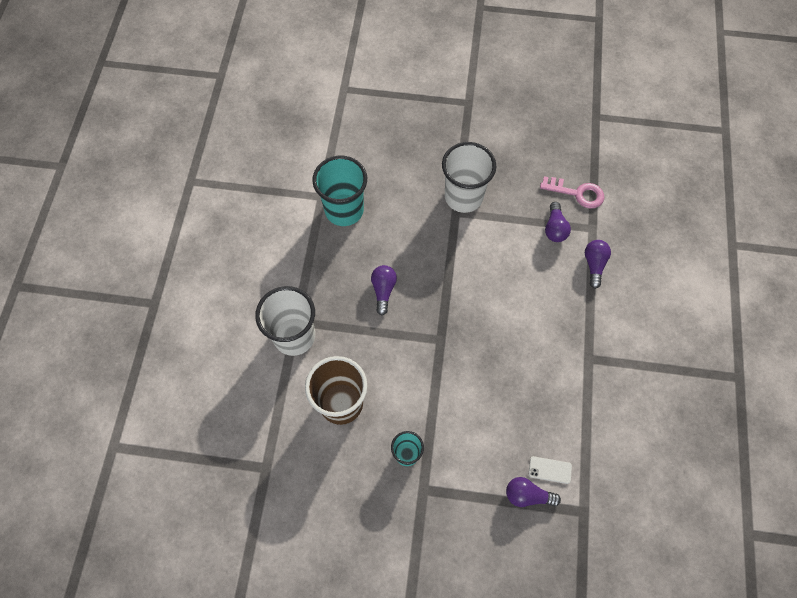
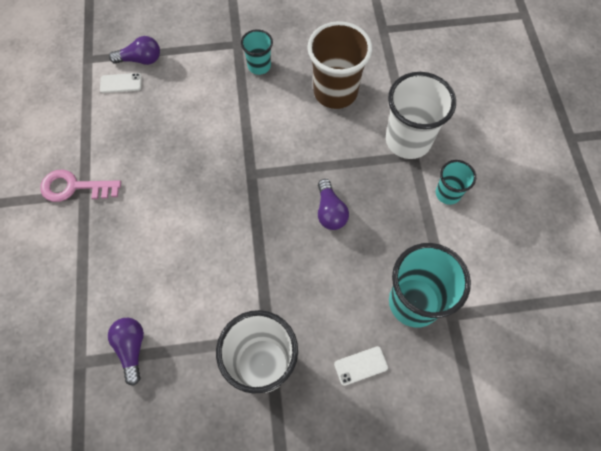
camera: 165 degrees right, 0 degrees up
pink key [540,176,604,209] -> pink key moved to [40,170,121,202]
purple light bulb [585,240,611,289] -> none
none -> white phone [334,346,388,386]
none -> turquoise cup [436,160,476,205]

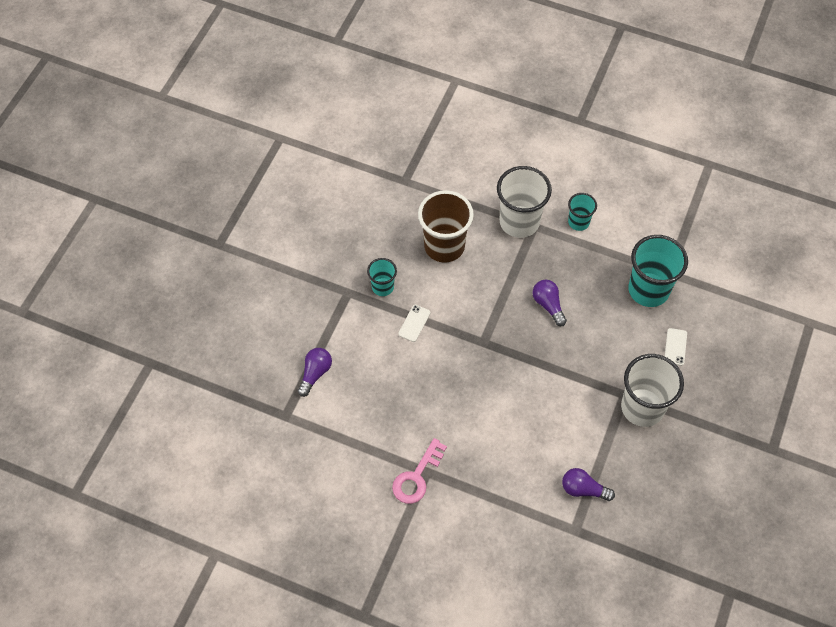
camera: 60 degrees left, 5 degrees down
white phone [100,73,142,93] -> white phone moved to [398,305,431,342]
purple light bulb [318,179,349,230] -> purple light bulb turned 135 degrees counterclockwise [533,280,567,326]

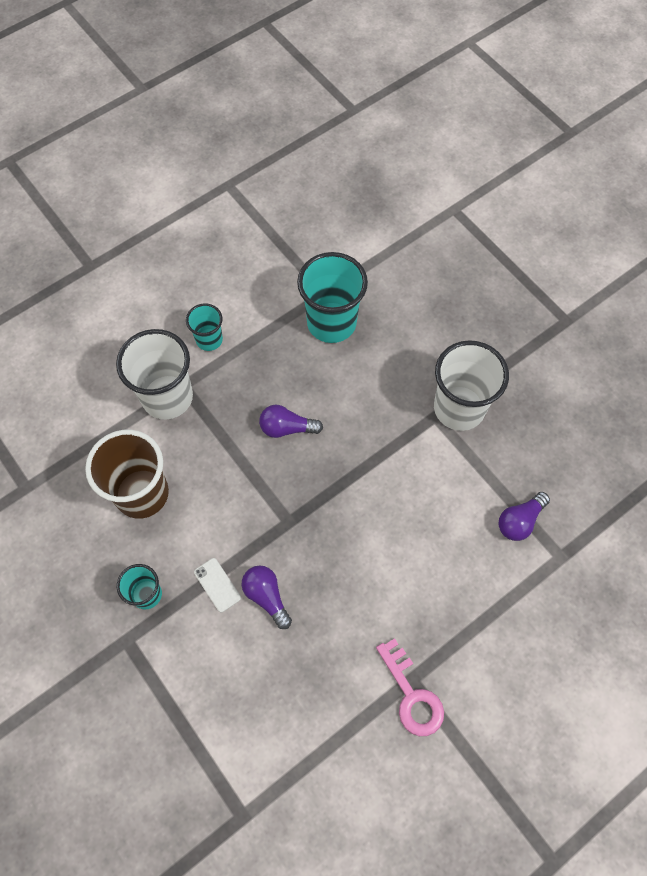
camera: 60 degrees left, 5 degrees up
purple light bulb [298,348,332,397] -> purple light bulb moved to [242,565,292,629]
white phone [665,328,687,366] -> none

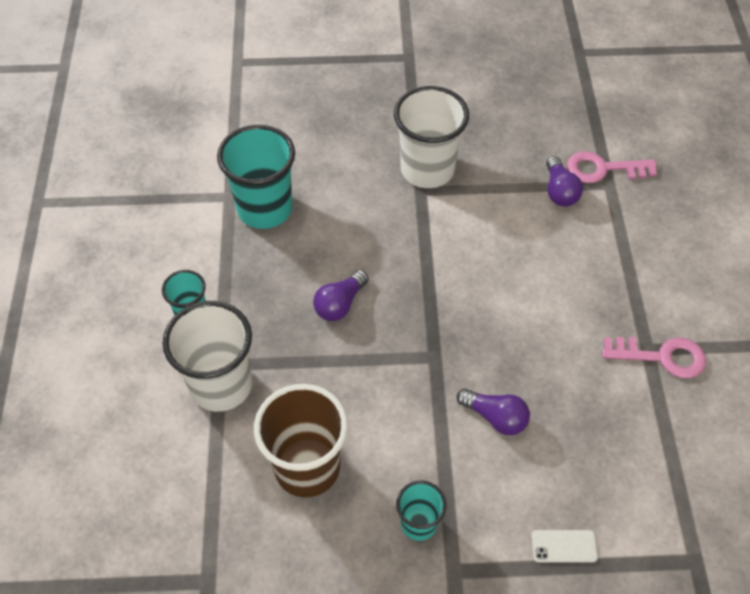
camera: 55 degrees left, 10 degrees down
white phone [194,558,241,612] -> white phone moved to [531,530,598,563]
purple light bulb [242,565,292,629] -> purple light bulb turned 150 degrees counterclockwise [457,389,530,435]
none -> pink key [567,151,657,183]

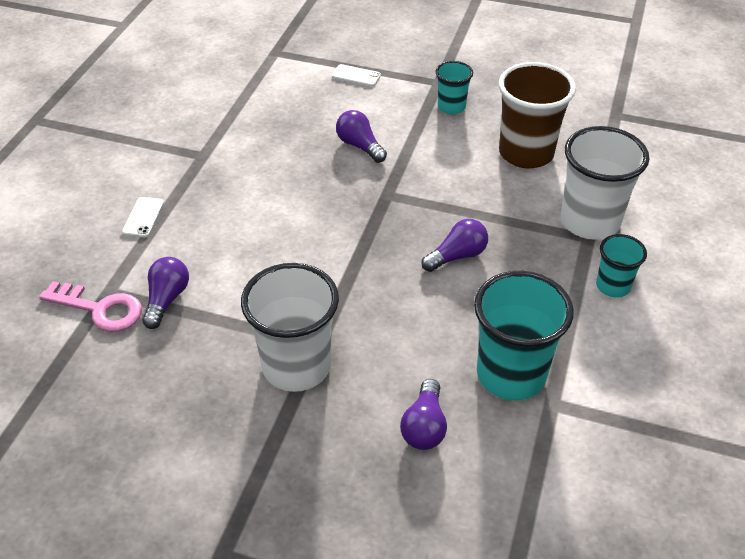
camera: 160 degrees left, 10 degrees down
pink key [602,337,706,379] -> none
none -> white phone [122,197,164,237]
none -> purple light bulb [400,379,447,450]

